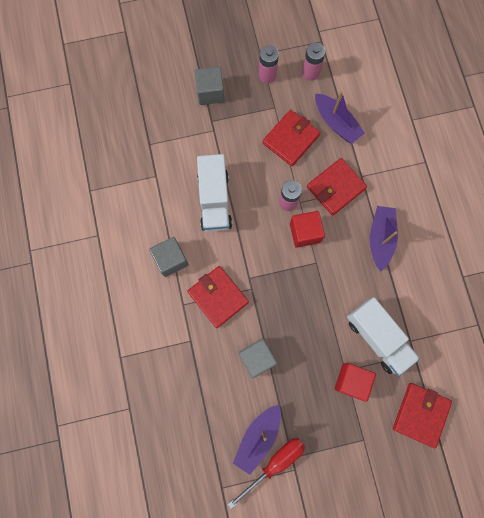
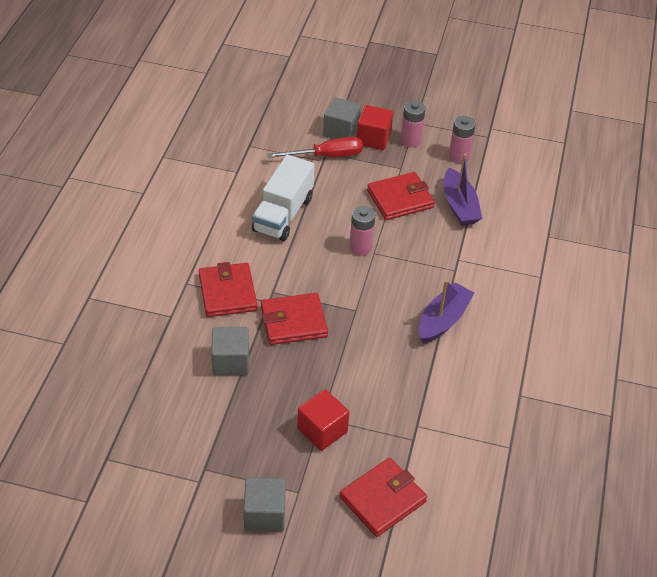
camera: 25 degrees right, 30 degrees down
grey cube [149,237,189,277] -> grey cube moved to [244,477,286,532]
red screwdriver [228,438,305,509] -> red screwdriver moved to [267,137,363,158]
purple boat [233,405,281,475] -> none
red cube [290,211,325,248] -> red cube moved to [356,105,393,150]
red wallet [307,158,367,216] -> red wallet moved to [261,293,328,345]
white truck [347,297,420,376] -> none

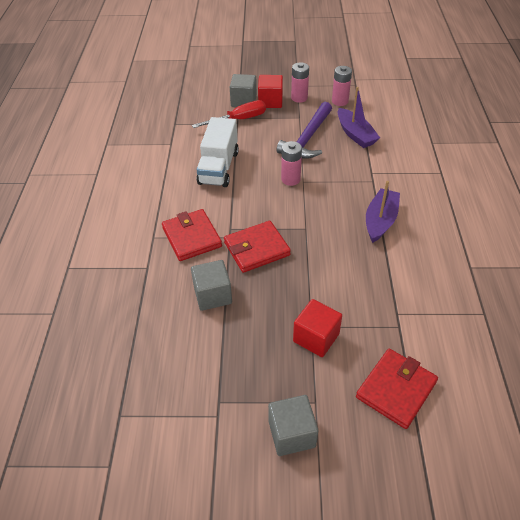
camera: 10 degrees left, 0 degrees up
red wallet [367,172,435,220] -> purple hammer [276,102,332,159]

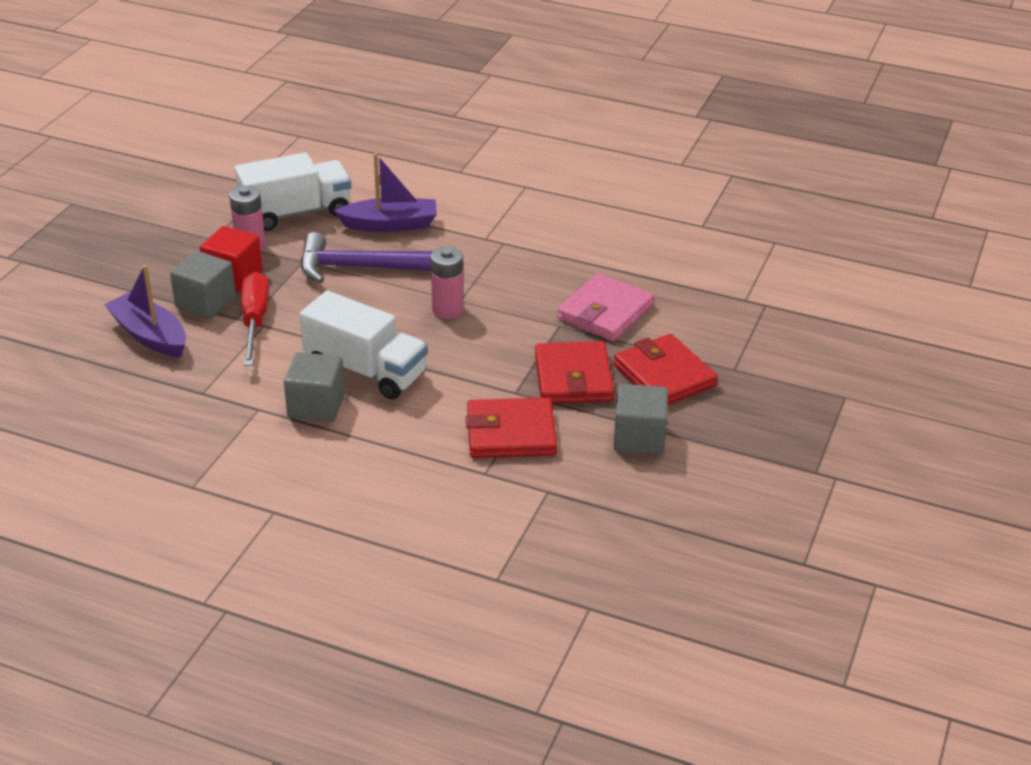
camera: 70 degrees left, 10 degrees down
grey cube [268,395,318,456] -> grey cube moved to [284,352,345,422]
purple hammer [276,102,332,159] -> purple hammer turned 135 degrees clockwise [301,232,433,283]
red cube [293,299,342,357] -> none
pink battery [332,66,352,106] -> white truck [235,153,351,231]
red wallet [356,349,438,429] -> red wallet moved to [614,334,718,405]
purple boat [366,181,400,243] -> purple boat moved to [104,265,186,357]
none -> pink wallet [557,273,654,341]

